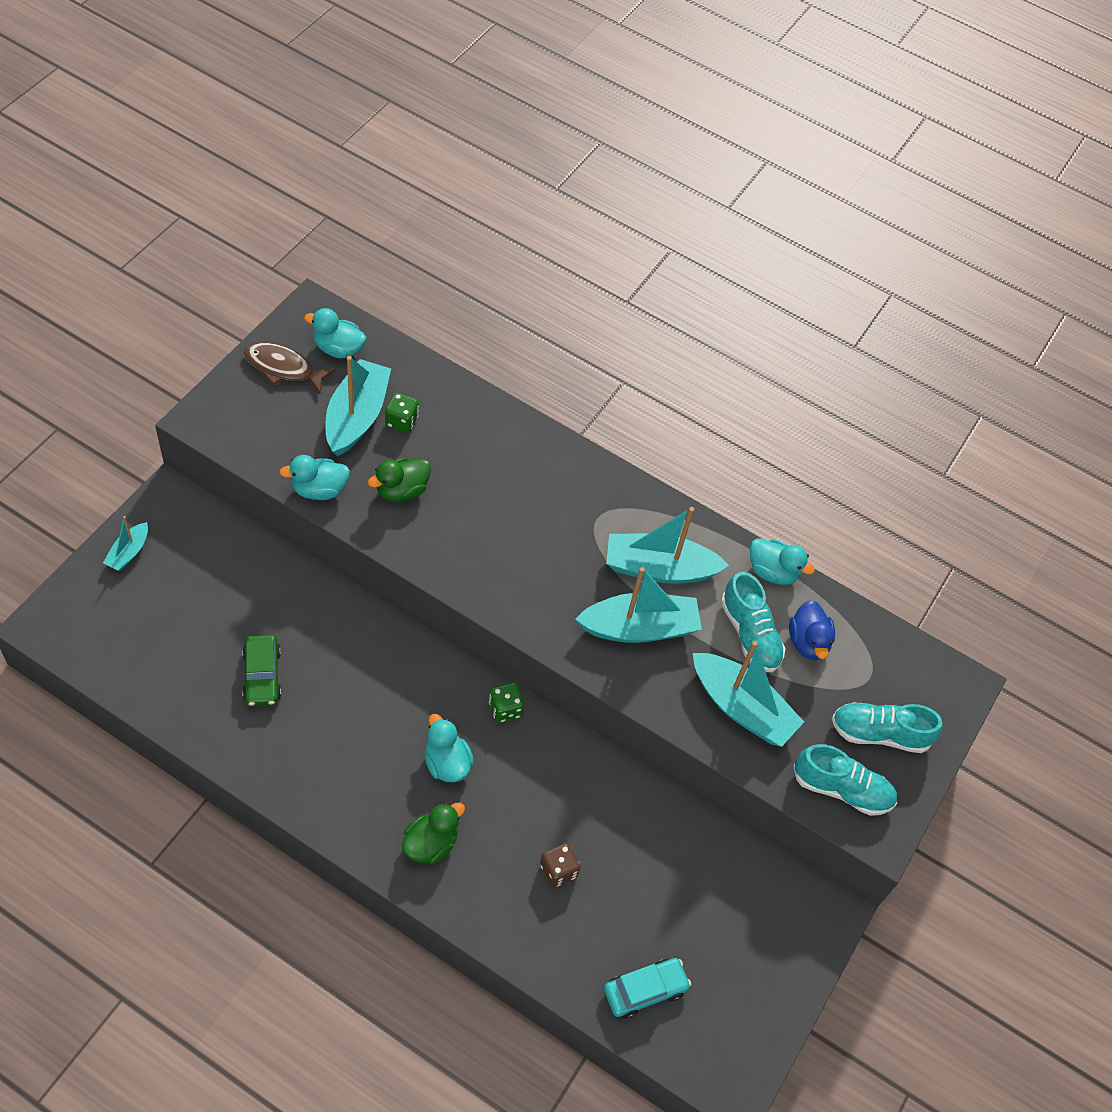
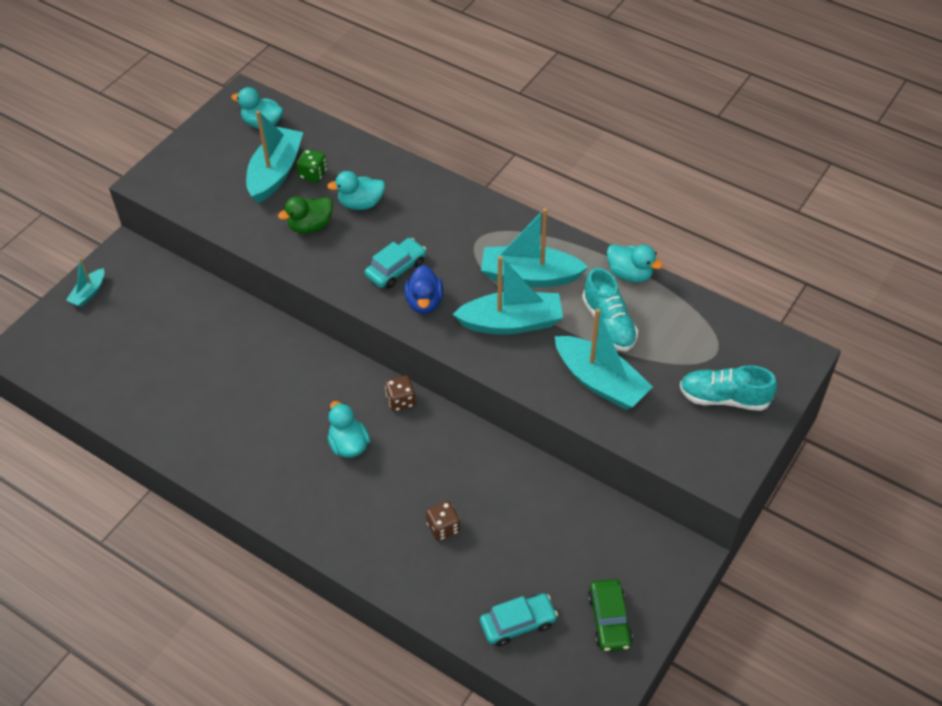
camera: 10 degrees right, 5 degrees down
green car [242,635,281,706] -> green car moved to [588,579,633,651]
brown fish [244,342,336,393] -> none
turquoise duck [279,455,350,500] -> turquoise duck moved to [327,171,385,210]
green duck [402,803,465,864] -> none
green dice [489,682,525,723] -> brown dice [385,376,415,412]
blue duck [789,600,835,660] -> blue duck moved to [404,265,443,314]
turquoise shoe [793,744,897,816] -> none
none -> turquoise car [365,238,426,289]

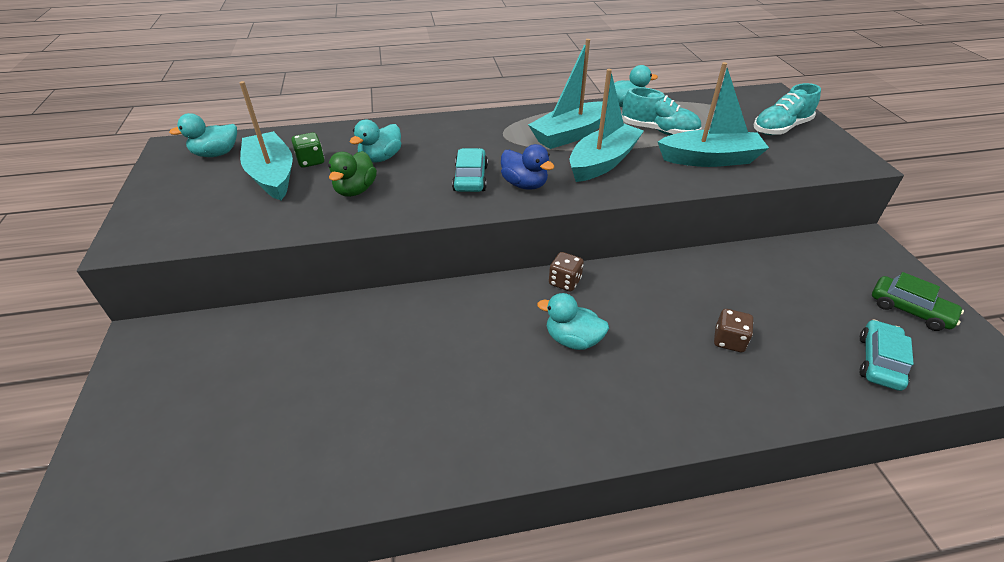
camera: 45 degrees left, 10 degrees down
turquoise boat [66,258,104,307] -> none

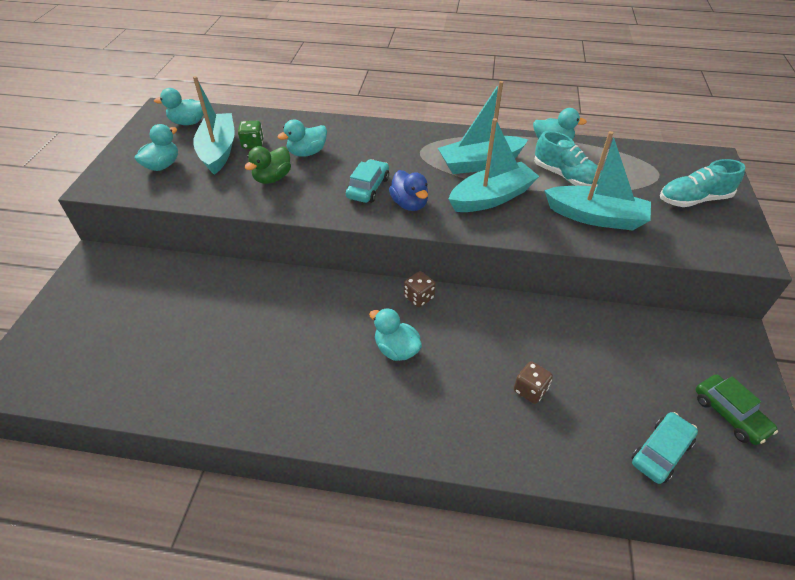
camera: 20 degrees right, 5 degrees up
none -> turquoise duck [135,124,178,171]

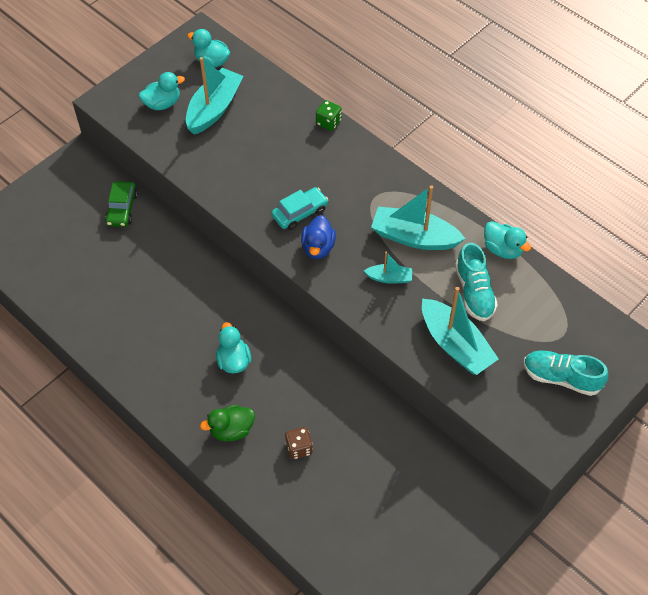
camera: 35 degrees right, 10 degrees up
green dice [238,121,264,149] -> green dice moved to [316,100,342,131]
green duck [245,146,291,184] -> green duck moved to [200,405,255,441]
turquoise duck [277,119,327,157] -> none
brown dice [404,271,436,308] -> none
turquoise boat [449,118,539,212] -> turquoise boat [364,252,413,284], size x0.51
turquoise car [632,412,698,484] -> none
green car [696,374,778,445] -> green car moved to [105,181,138,227]

